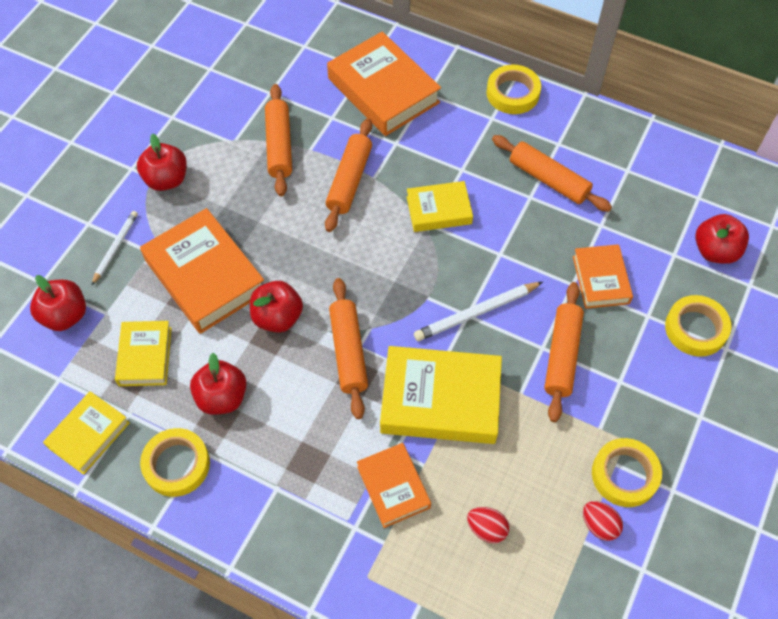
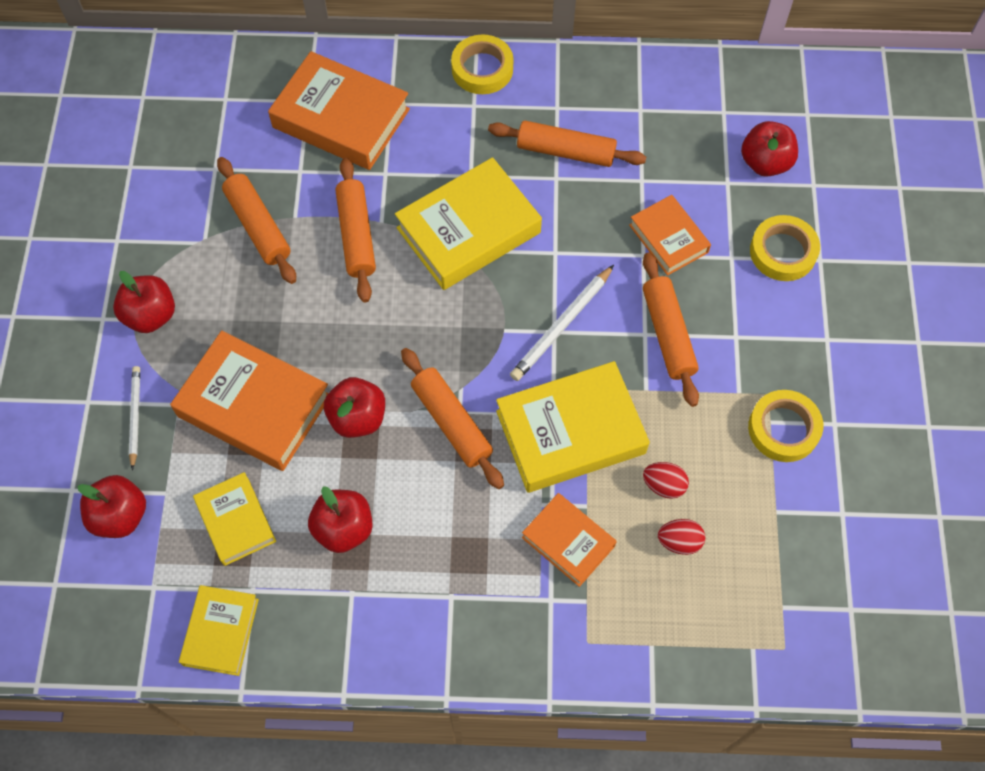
camera: 25 degrees left, 5 degrees up
yellow tape [140,428,210,497] -> none
yellow book [407,181,473,232] -> yellow book [395,157,542,290], size x1.73
red egg [583,501,623,541] -> red egg moved to [643,462,689,499]

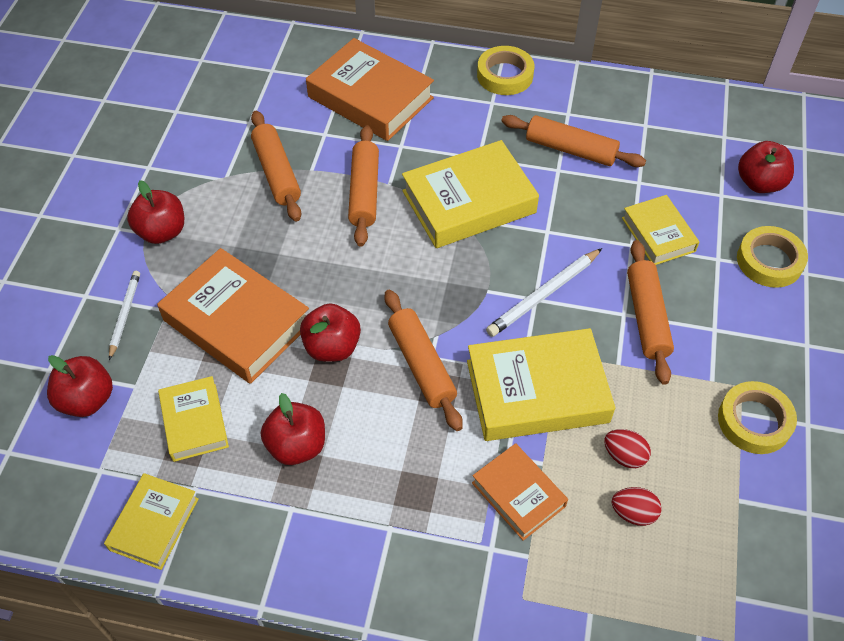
camera: 10 degrees right, 10 degrees down
orange book [629,195,711,276] -> yellow book [622,195,699,265]

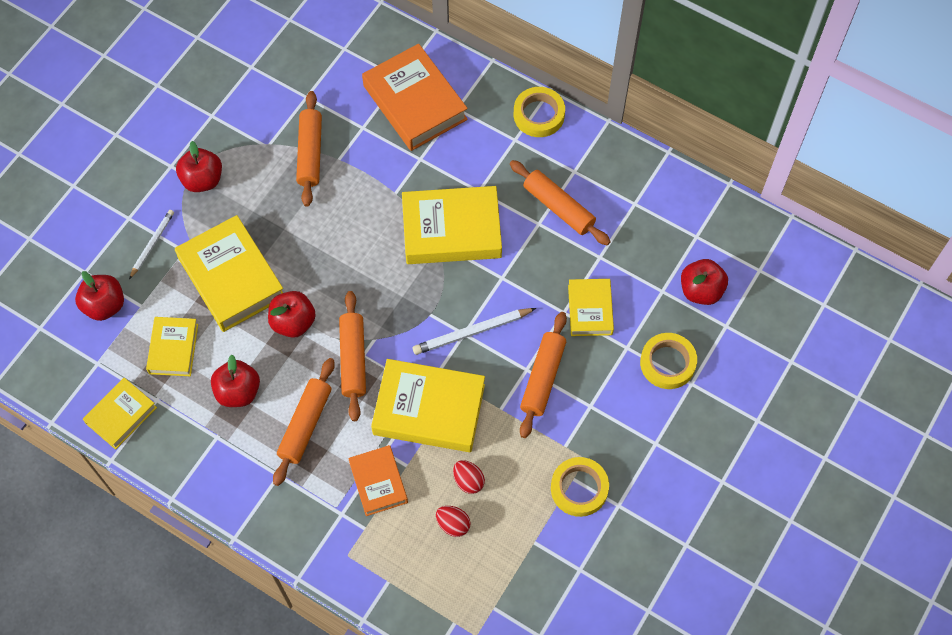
camera: 20 degrees right, 10 degrees up
orange book [157,248,309,384] -> yellow book [175,215,283,332]
orange rolling pin [348,125,379,247] -> orange rolling pin moved to [273,358,335,486]

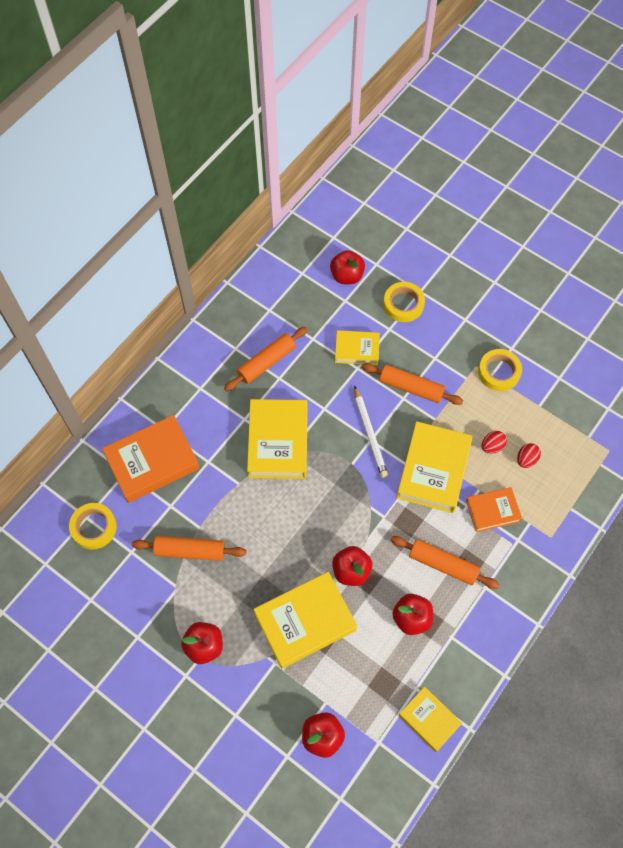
camera: 85 degrees left, 0 degrees up
white pencil [129,210,174,279] -> none
yellow book [146,317,198,376] -> none
orange rolling pin [339,291,366,421] -> none
yellow tape [514,87,565,137] -> yellow tape moved to [69,503,117,550]

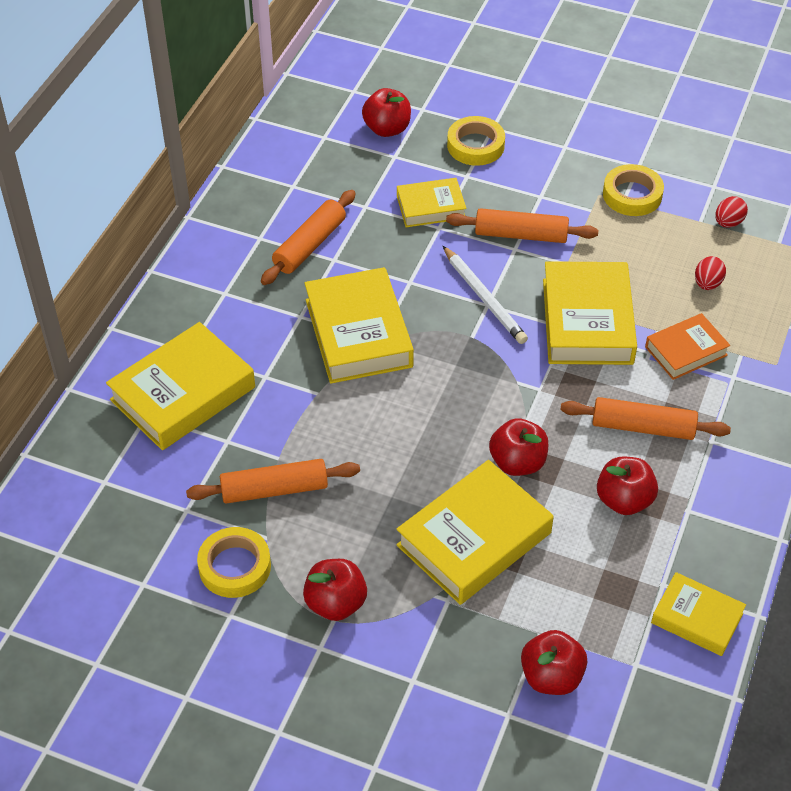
camera: 15 degrees left, 15 degrees down
yellow tape [69,503,117,550] -> yellow tape moved to [197,527,271,598]
orange book [102,415,200,503] -> yellow book [106,322,255,450]
red egg [481,431,507,453] -> red egg moved to [715,196,748,228]

